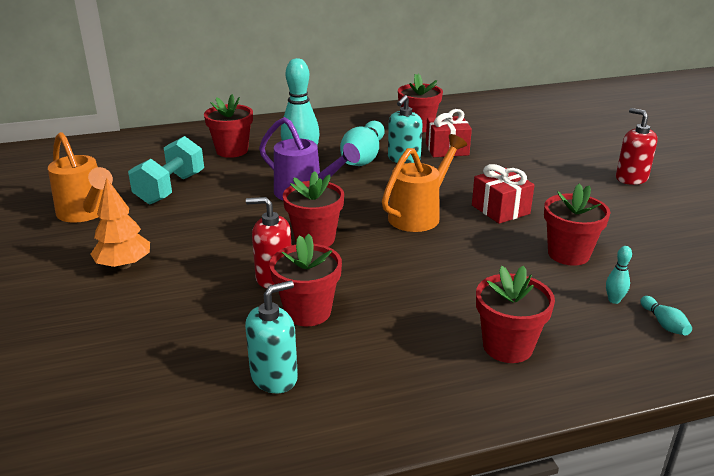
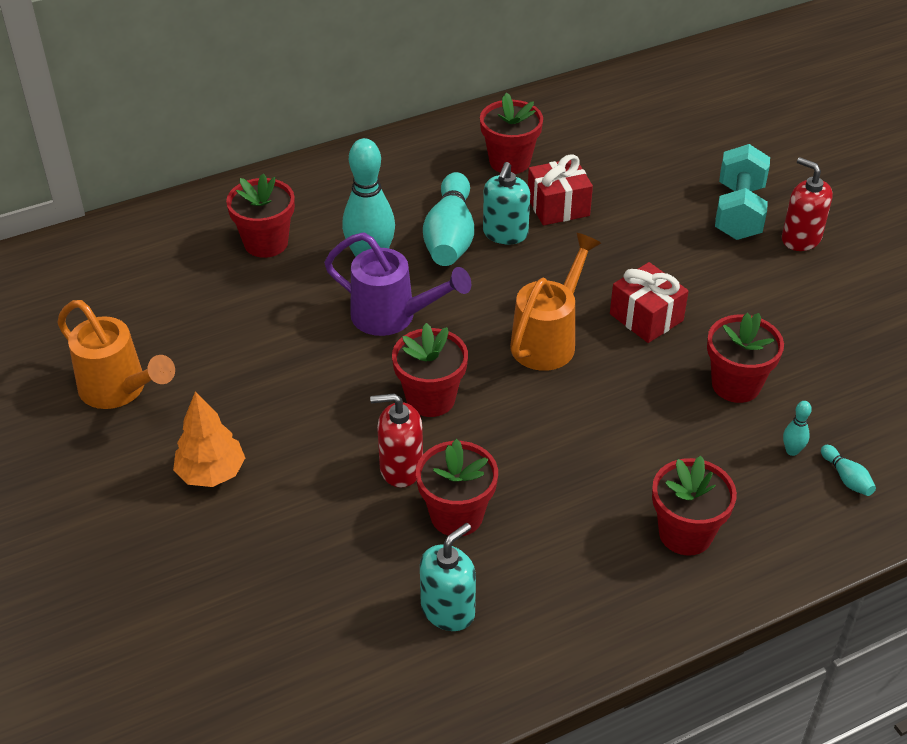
camera: 10 degrees left, 15 degrees up
turquoise dumbbell [128,136,204,204] -> turquoise dumbbell moved to [715,144,770,240]

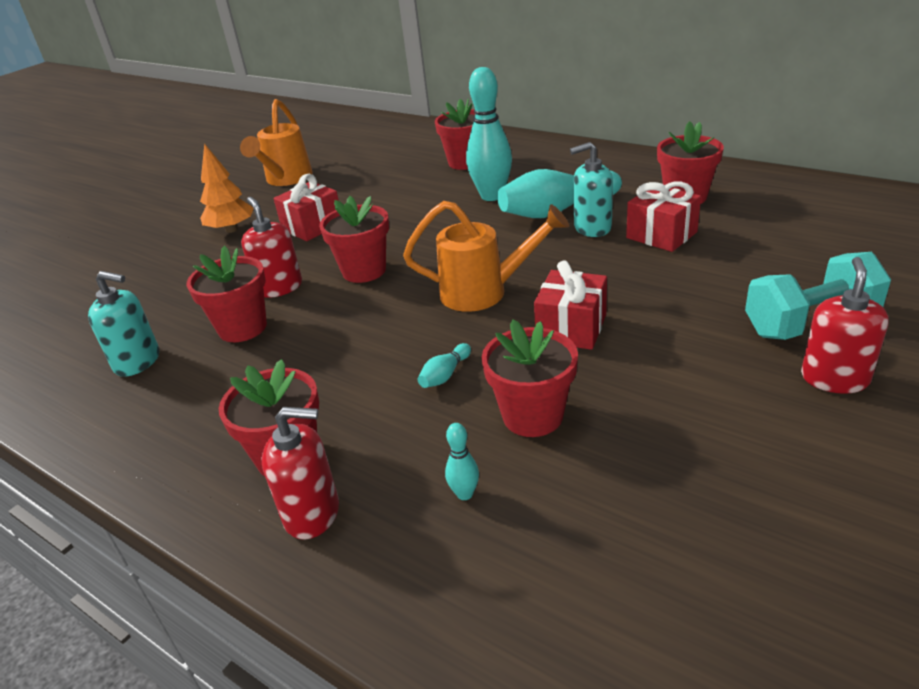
camera: 65 degrees right, 10 degrees down
purple watering can [324,232,471,336] -> none
turquoise bowling pin [821,445,876,496] -> turquoise bowling pin moved to [418,343,471,388]
none -> red soap dispenser [262,407,339,540]
none -> red gift [273,174,339,241]

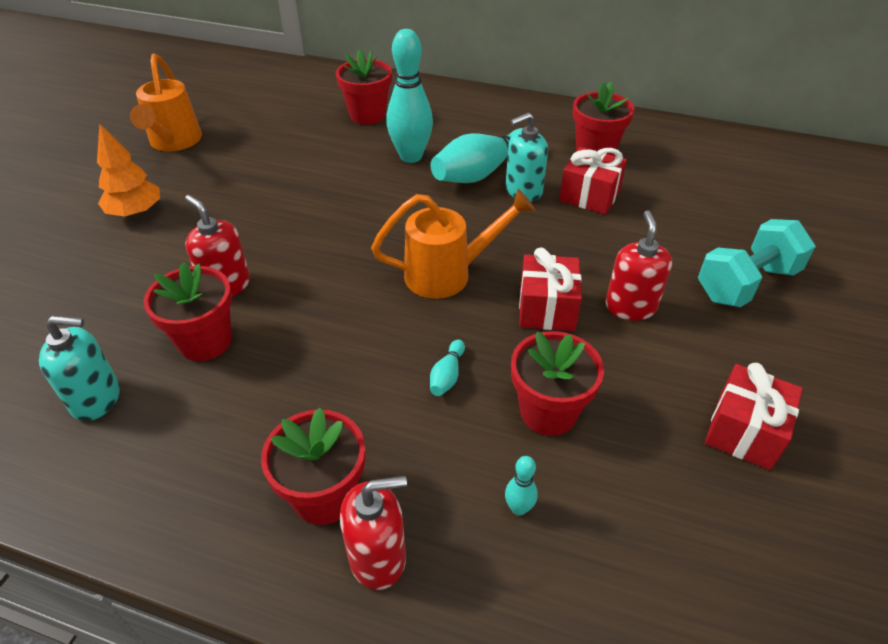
camera: 20 degrees left, 10 degrees up
red gift [273,174,339,241] -> red gift moved to [705,363,803,470]
red flower pot [319,196,389,283] -> none
red soap dispenser [801,257,889,394] -> red soap dispenser moved to [606,210,672,320]

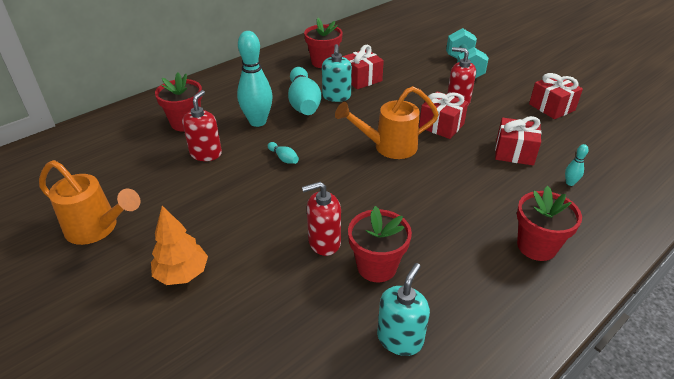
camera: 60 degrees left, 5 degrees down
red soap dispenser [340,476,407,590] -> red soap dispenser moved to [182,90,222,161]
orange watering can [371,189,535,299] -> orange watering can turned 120 degrees counterclockwise [335,86,439,159]
turquoise bowling pin [430,340,465,396] -> turquoise bowling pin moved to [268,142,299,164]
red flower pot [511,331,604,436] -> red gift [495,116,541,165]

